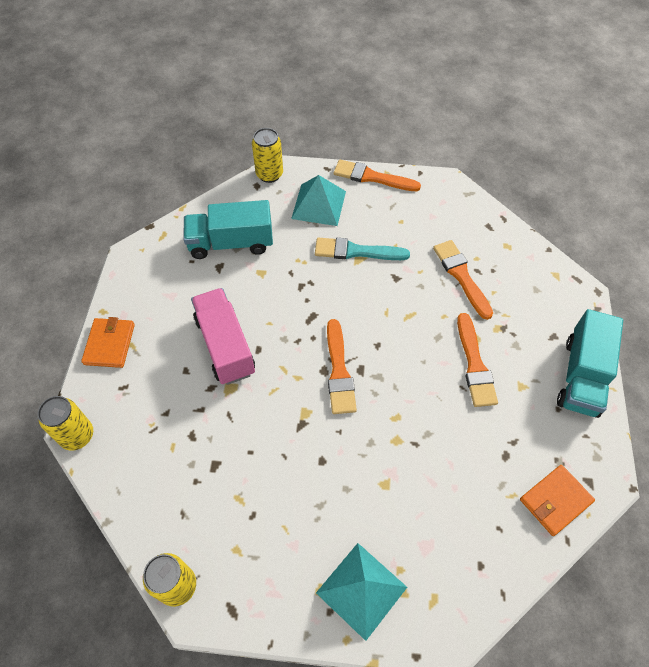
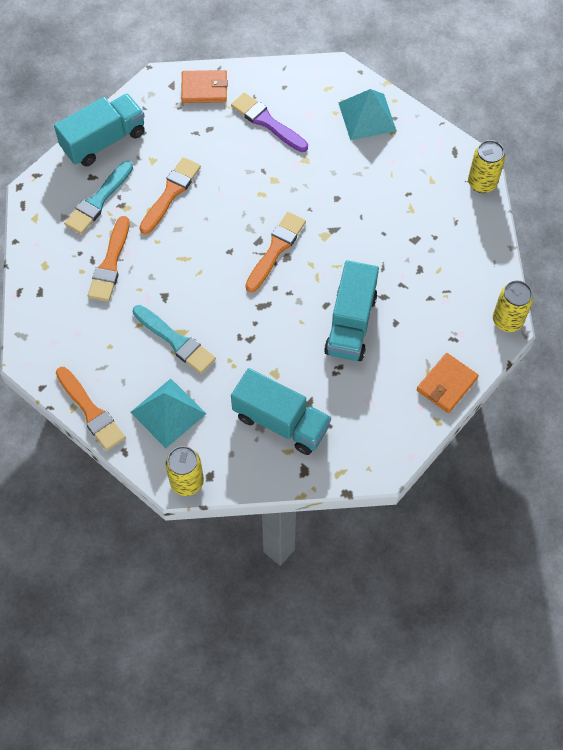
camera: 145 degrees left, 5 degrees up
pink truck [191,288,255,385] -> turquoise truck [324,260,379,361]
none -> turquoise brush [64,161,133,234]
none -> purple brush [231,93,308,152]

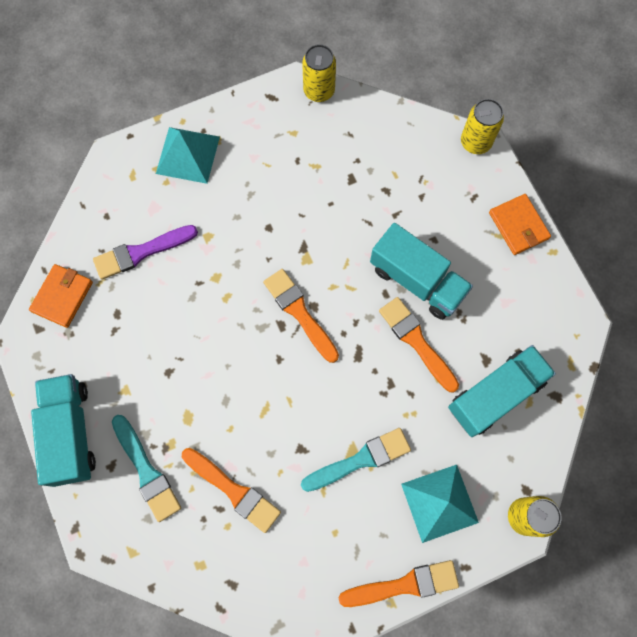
camera: 65 degrees left, 10 degrees up
orange brush [139,157,201,235] -> orange brush moved to [379,297,459,392]

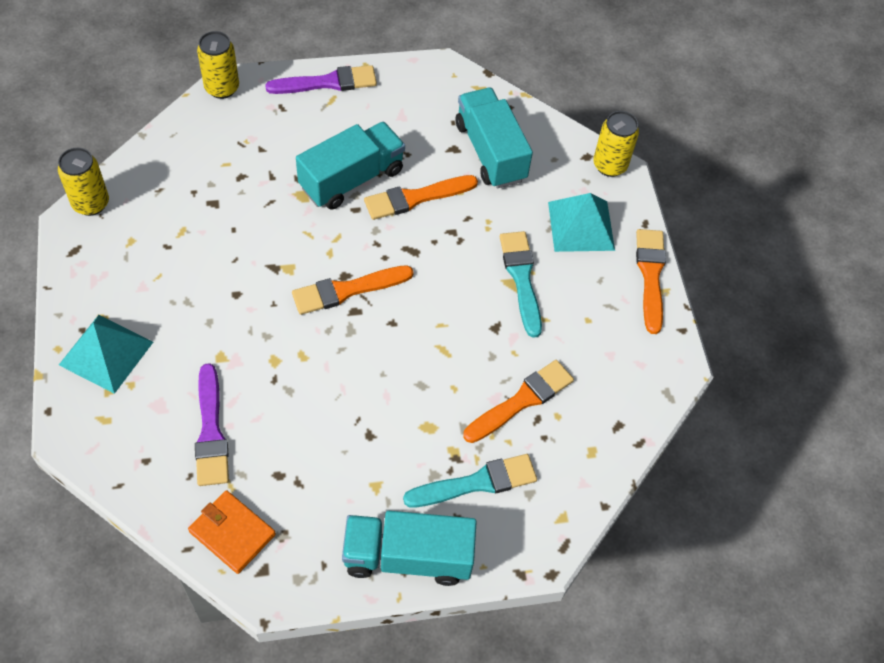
camera: 80 degrees left, 15 degrees down
orange wallet [489,194,551,255] -> purple brush [265,65,377,94]

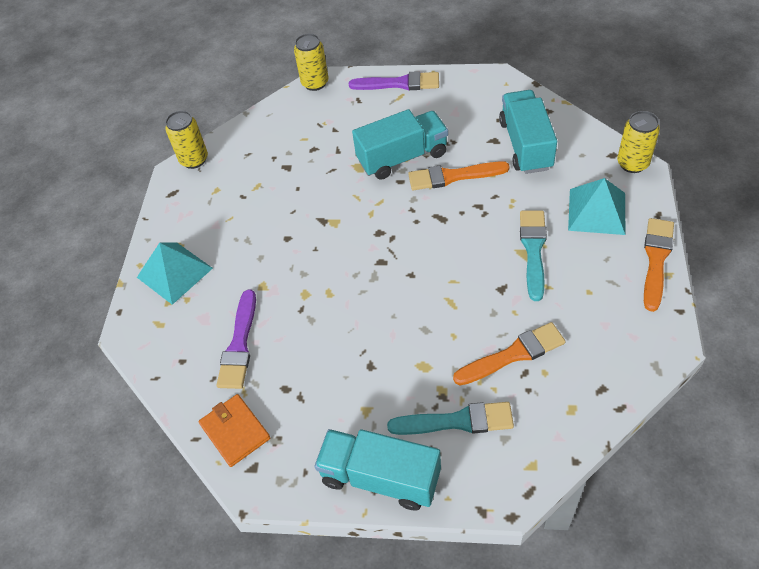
camera: 25 degrees right, 5 degrees down
orange brush [292,265,414,315] -> none

